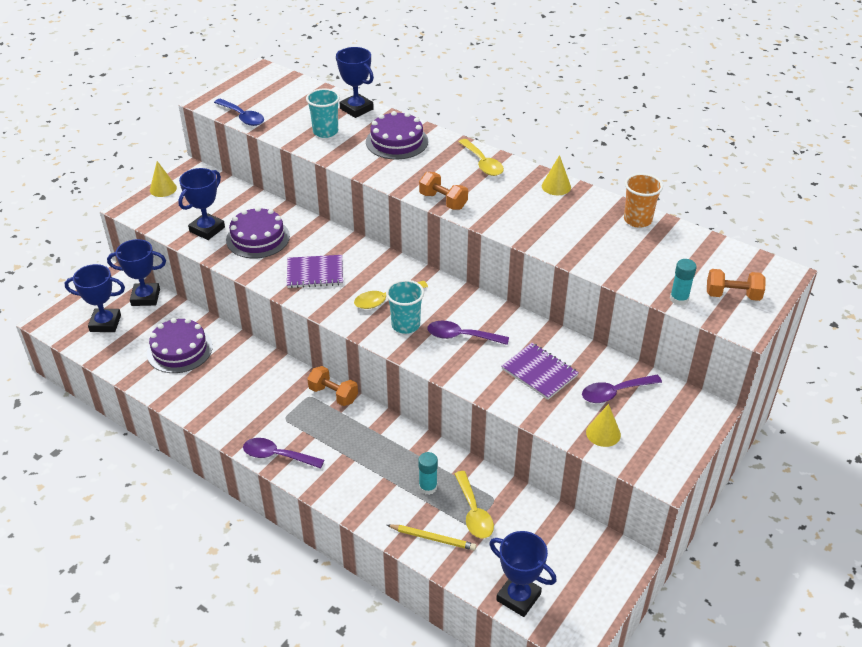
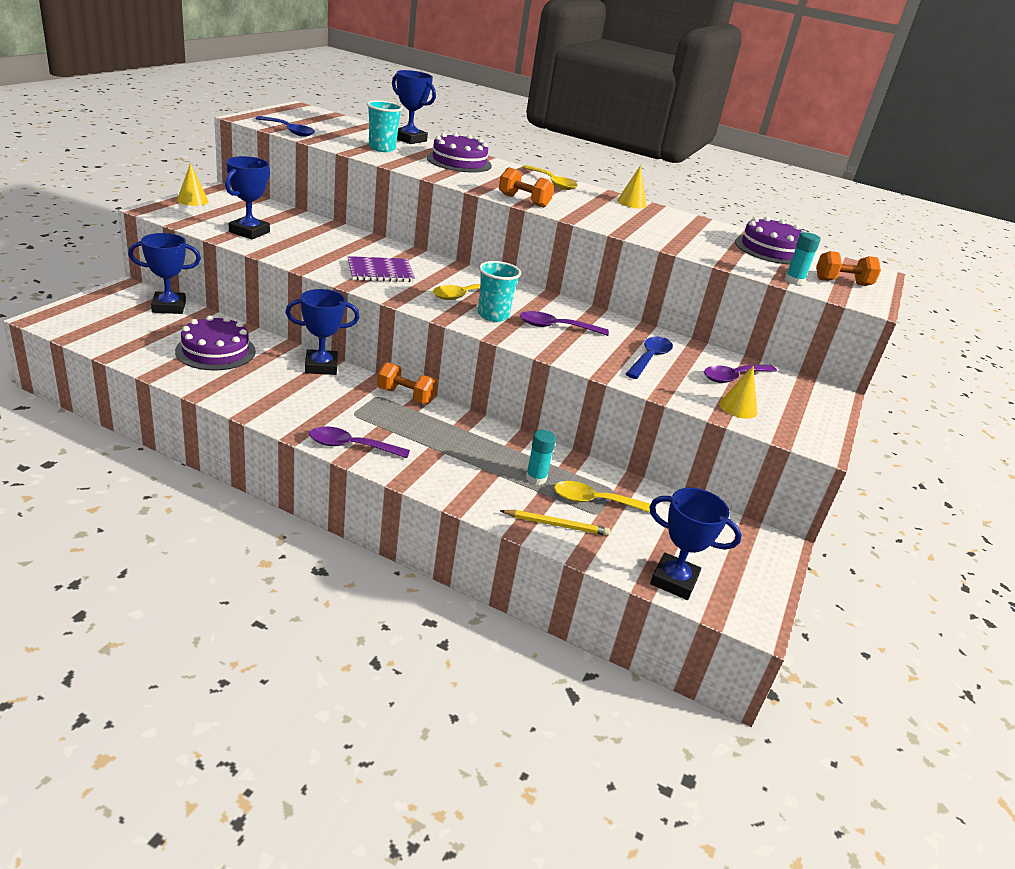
camera: 15 degrees left, 10 degrees down
blue trophy [65,264,125,332] -> blue trophy moved to [285,289,360,375]
purple cake [226,207,290,258] -> purple cake moved to [735,216,807,265]
yellow spoon [454,471,494,538] -> yellow spoon turned 120 degrees clockwise [554,481,650,512]
purple notebook [501,343,579,400] -> blue spoon [626,336,673,379]
orange cup [624,173,663,228] -> none

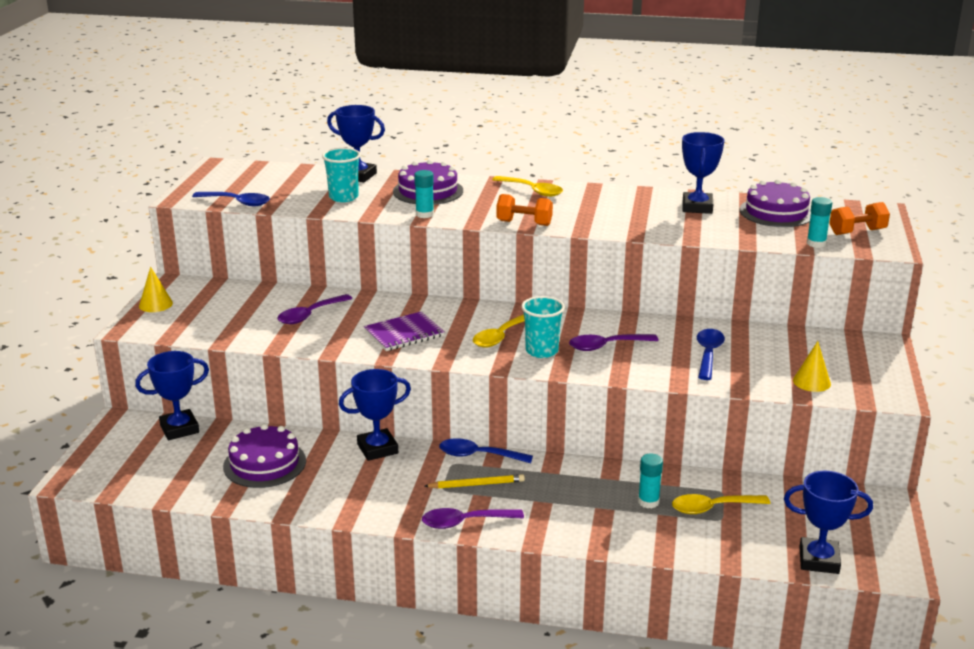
camera: 10 degrees left, 5 degrees down
blue trophy [225,156,270,239] -> blue trophy moved to [682,132,724,214]
orange dumbbell [377,362,437,404] -> blue spoon [439,438,533,463]
yellow pencil [500,510,611,536] -> yellow pencil moved to [425,474,525,489]
yellow cone [617,165,647,209] -> none
purple spoon [704,364,777,383] -> purple spoon moved to [277,294,353,324]
none -> turquoise glue stick [414,170,434,218]

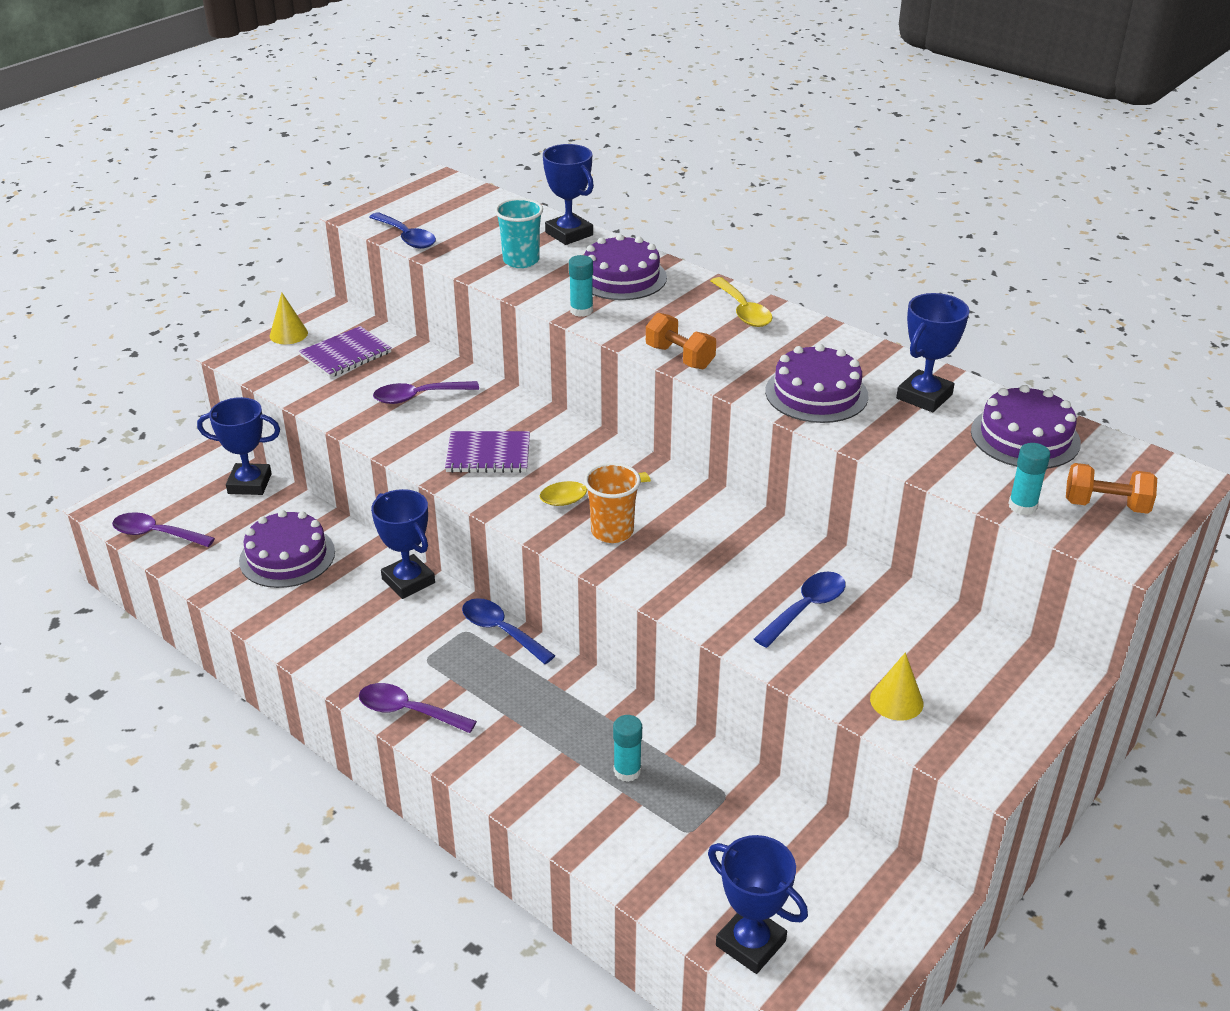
camera: 30 degrees right, 10 degrees up
blue trophy [339,369,411,461] -> blue trophy turned 45 degrees clockwise [371,489,435,599]
yellow pencil [425,474,525,489] -> none
turquoise cup [521,296,565,358] -> orange cup [584,463,641,543]
purple spoon [569,334,659,351] -> purple spoon moved to [112,512,215,547]
yellow spoon [672,494,770,514] -> none
none -> purple notebook [299,326,392,378]
none -> purple cake [765,344,868,423]

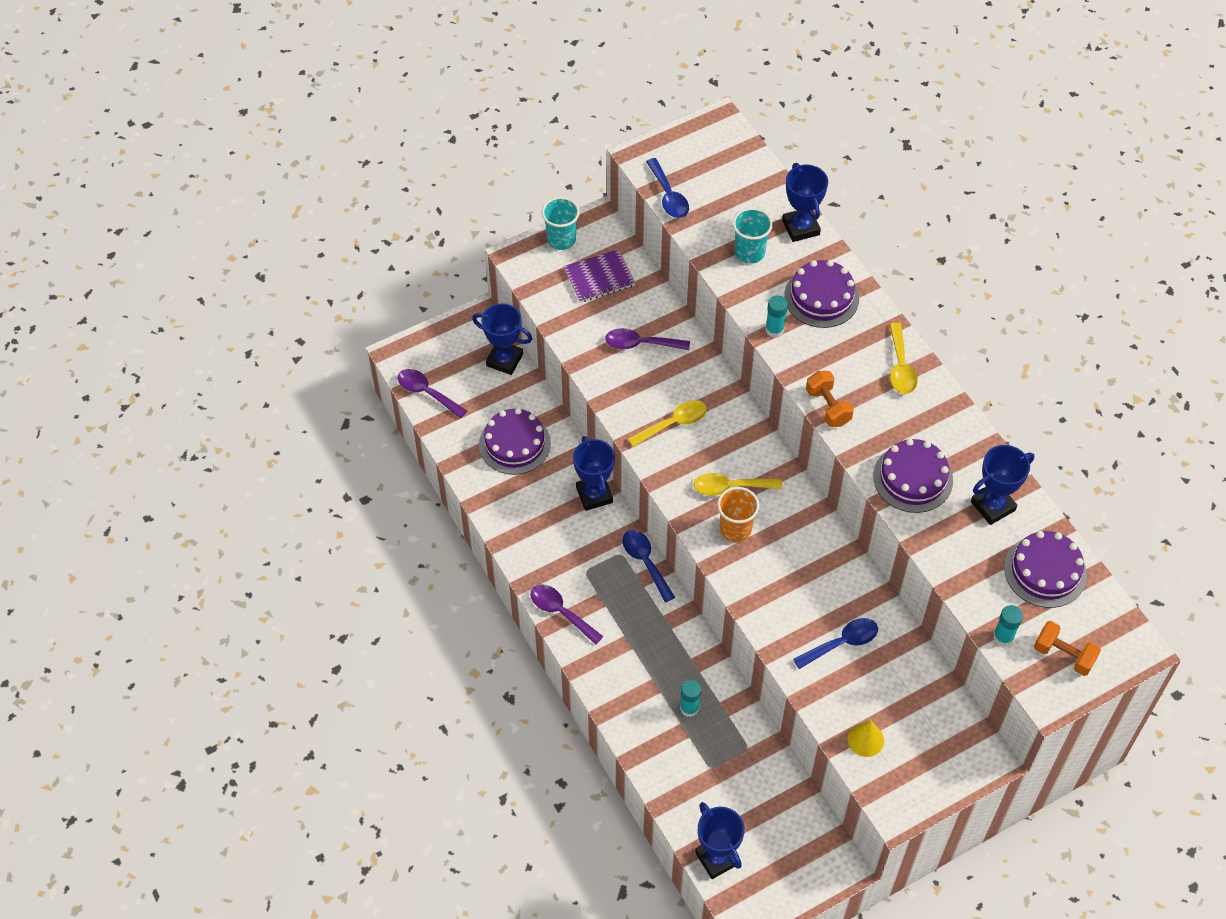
camera: 20 degrees right, 20 degrees up
yellow cone [270,292,308,344] -> turquoise cup [542,197,580,250]
purple notebook [445,431,530,473] -> yellow spoon [627,400,707,447]

